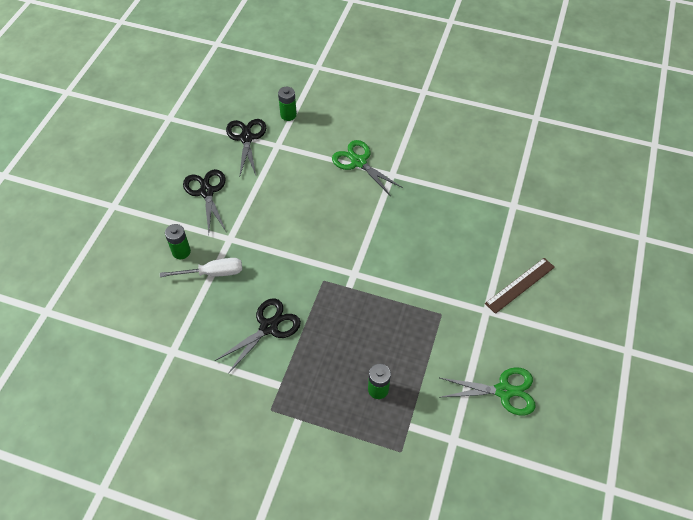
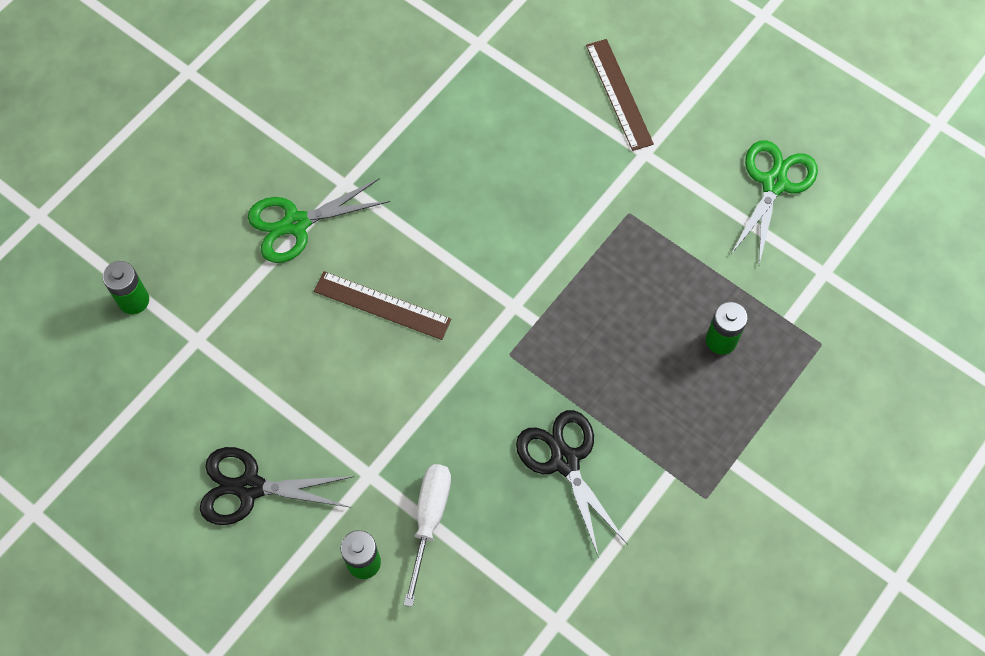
camera: 70 degrees left, 10 degrees up
black scissors [226,119,266,178] -> none
none -> brown ruler [314,271,451,340]

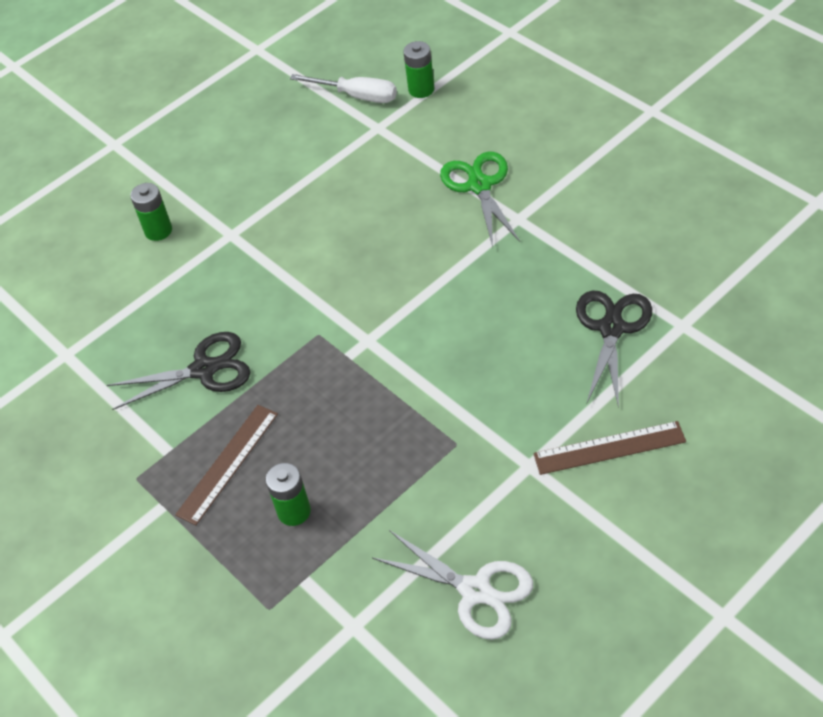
camera: 105 degrees right, 15 degrees down
black scissors [200,447,354,525] -> black scissors moved to [576,291,652,408]
brown ruler [314,271,451,340] -> brown ruler moved to [175,405,278,525]
white screwdriver [404,464,451,607] -> white screwdriver moved to [290,74,397,103]
green scissors [731,140,818,264] -> white scissors [372,530,533,640]

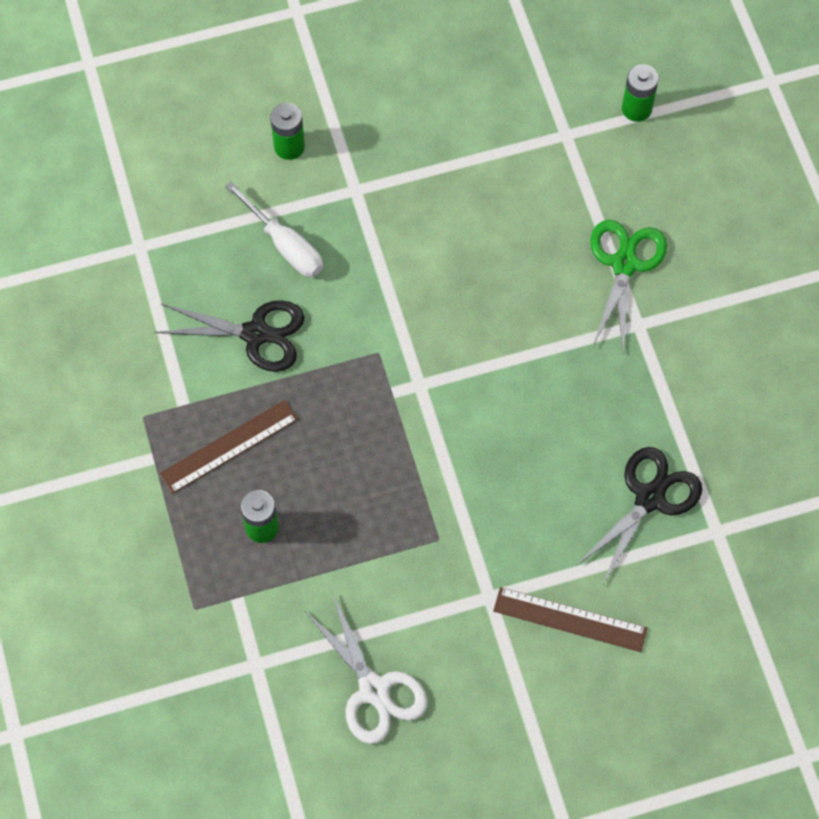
camera: 20 degrees right, 15 degrees up
white screwdriver [290,74,397,103] -> white screwdriver moved to [225,181,323,277]

